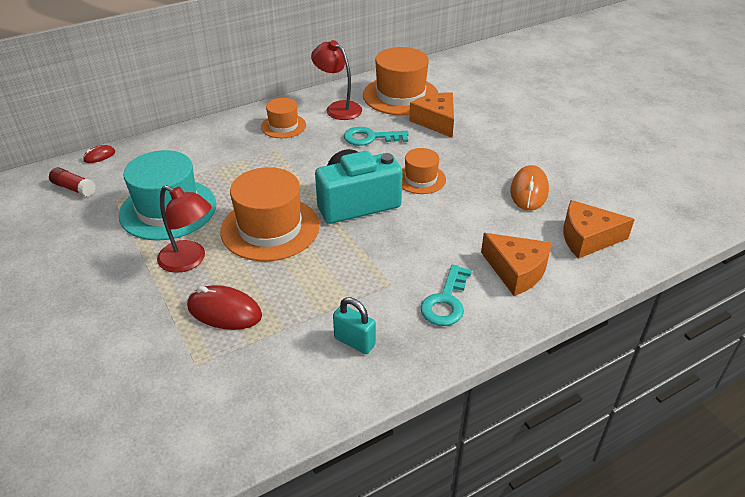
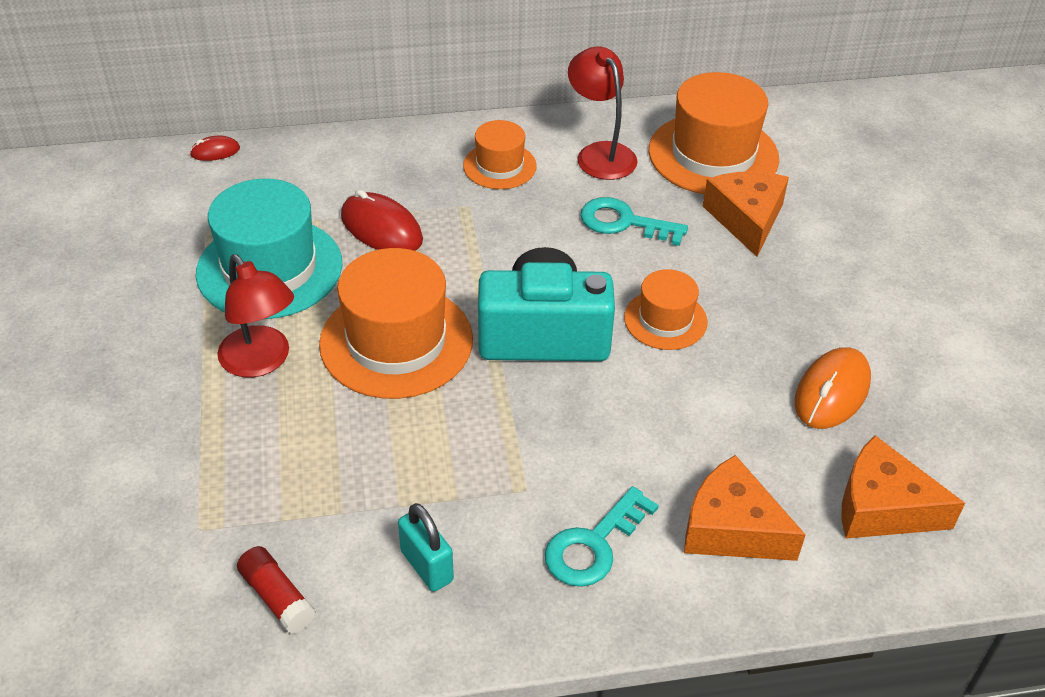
camera: 20 degrees right, 5 degrees up
red glue stick [49,167,95,197] -> red glue stick moved to [237,546,316,634]
red mouse [187,285,262,330] -> red mouse moved to [341,189,423,251]
orange cheese [481,233,552,296] -> orange cheese turned 150 degrees clockwise [684,455,806,561]

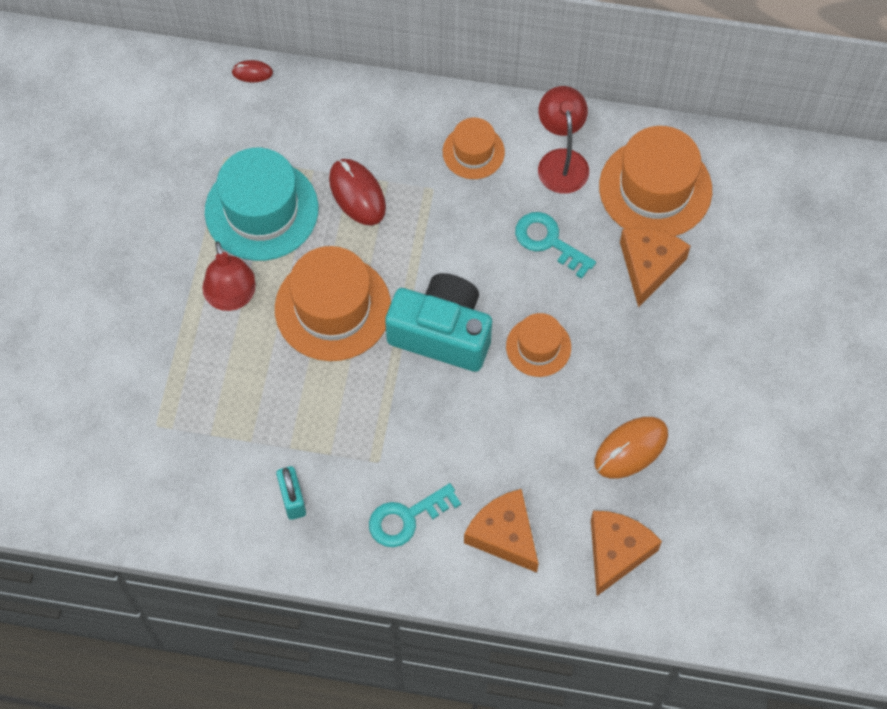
camera: 20 degrees right, 20 degrees up
red glue stick [237,546,316,634] -> none
orange cheese [842,435,965,539] -> orange cheese turned 75 degrees clockwise [591,511,662,596]

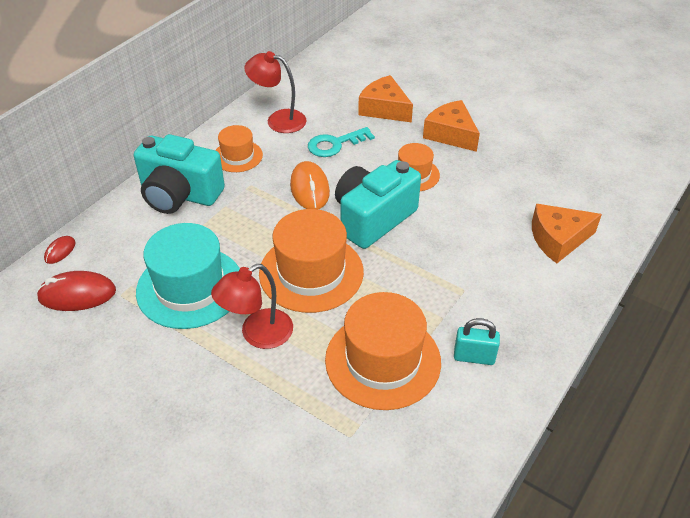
camera: 65 degrees left, 20 degrees down
red lamp [202,241,256,311] -> red lamp turned 135 degrees clockwise [211,264,293,349]
red mouse [329,159,386,225] -> red mouse moved to [36,271,116,311]
turquoise key [369,483,461,547] -> none
orange cheese [591,511,662,596] -> orange cheese moved to [423,100,480,152]
orange mouse [595,417,668,479] -> orange mouse moved to [290,161,330,209]
orange hat [599,126,712,236] -> orange hat moved to [325,292,441,410]
none -> turquoise camera [134,134,225,214]

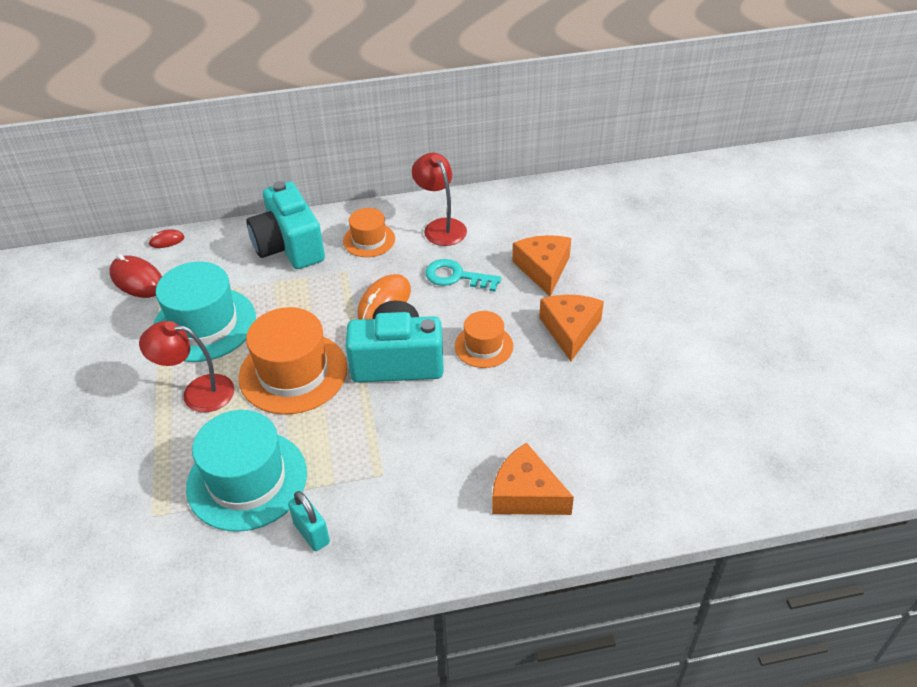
camera: 45 degrees right, 0 degrees up
orange hat [325,292,441,410] -> turquoise hat [186,410,307,532]

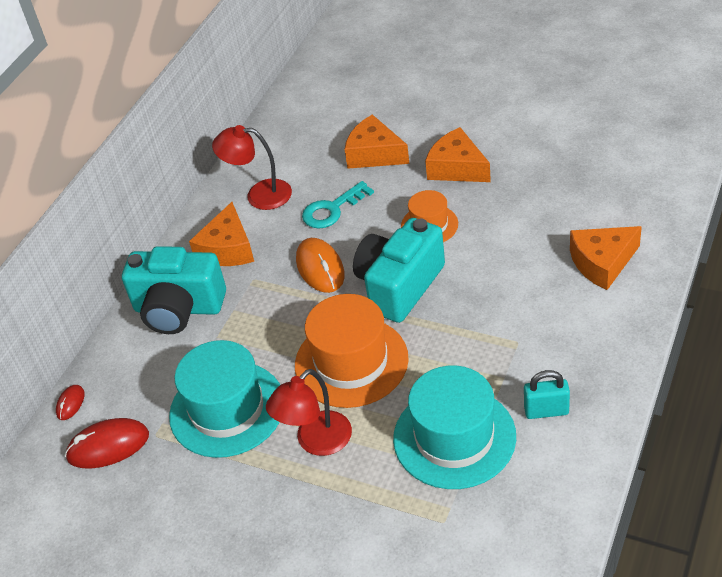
camera: 50 degrees left, 0 degrees up
orange hat [343,208,395,257] -> orange cheese [189,202,254,266]

